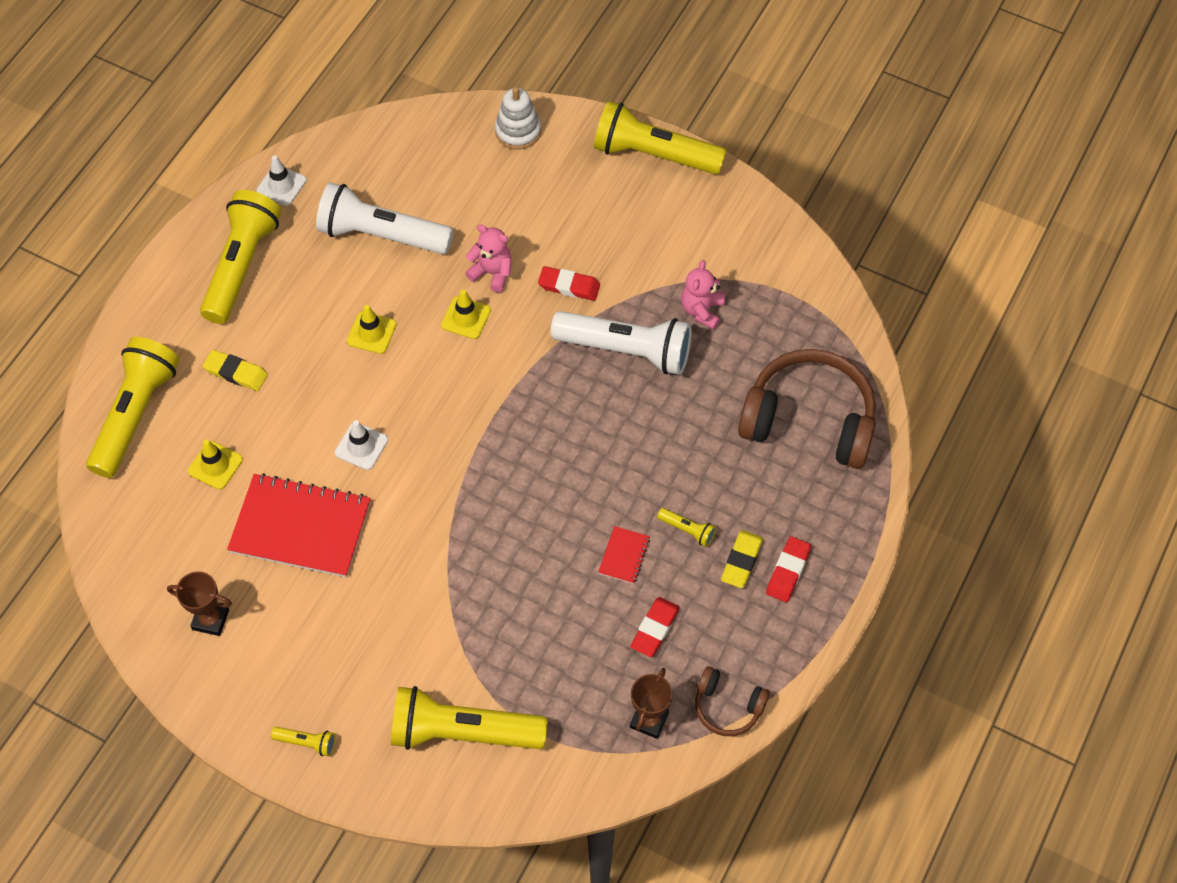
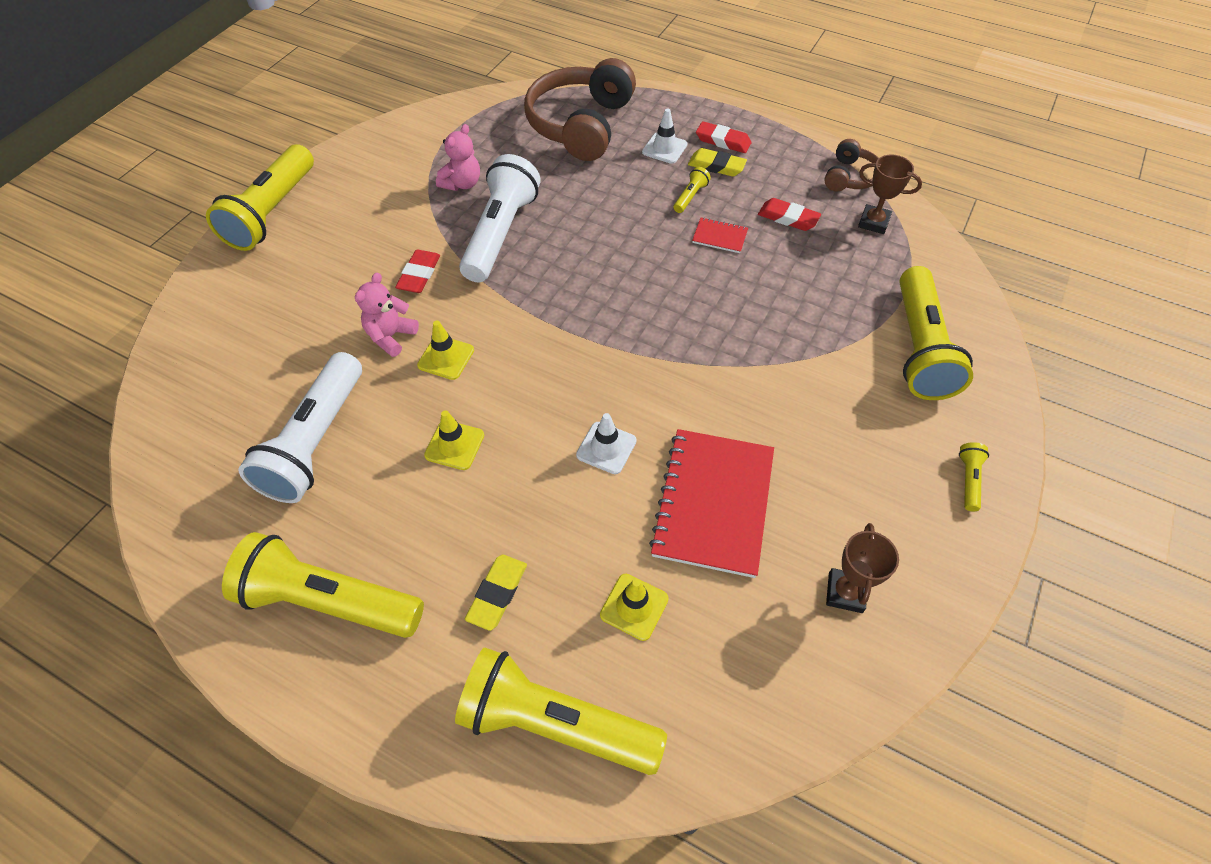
camera: 90 degrees left, 5 degrees down
white traffic cone [256,156,306,206] -> white traffic cone moved to [642,109,687,164]
white stacking toy [495,87,541,150] -> none
pink teddy bear [681,260,725,330] -> pink teddy bear turned 75 degrees counterclockwise [436,124,480,191]

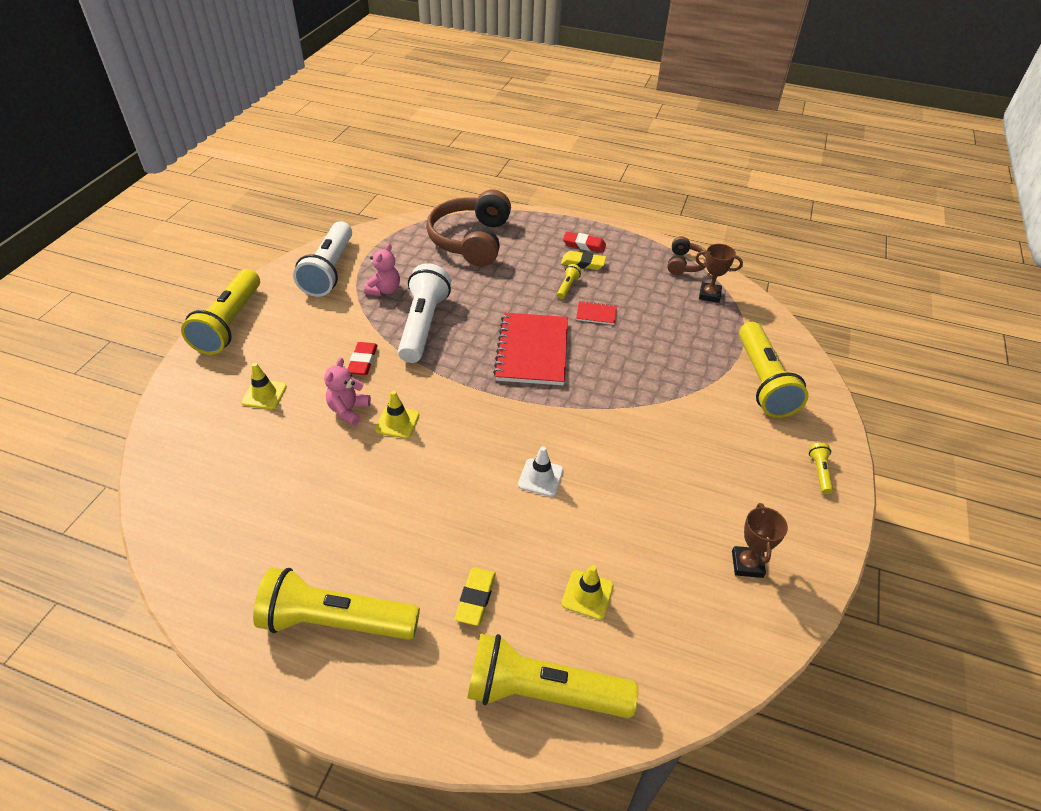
camera: 10 degrees left, 10 degrees down
white flashlight [239,352,362,503] -> white flashlight moved to [293,221,352,297]
yellow traffic cone [424,410,484,470] -> yellow traffic cone moved to [242,363,287,409]
white traffic cone [642,109,687,164] -> none
red notebook [649,429,774,578] -> red notebook moved to [493,313,568,385]
red eraser [758,198,821,231] -> none

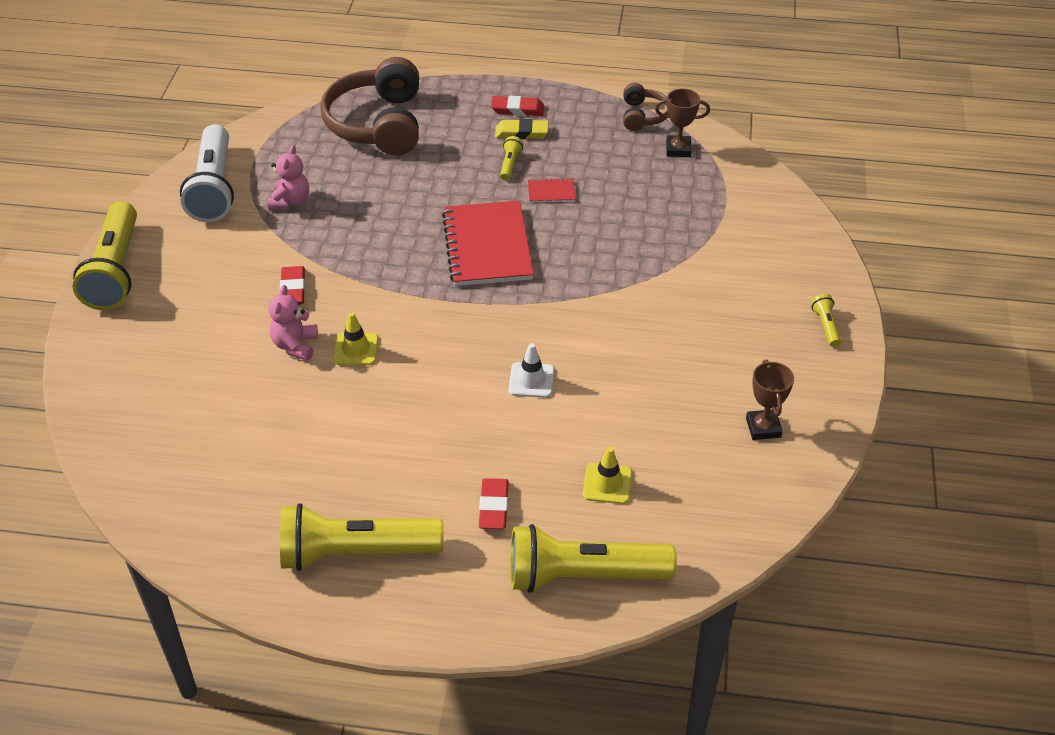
camera: 10 degrees left, 0 degrees up
yellow traffic cone [242,363,287,409] -> none
white flashlight [398,264,451,363] -> none
yellow eraser [455,567,496,626] -> red eraser [479,478,509,529]
yellow flashlight [739,322,809,418] -> none

